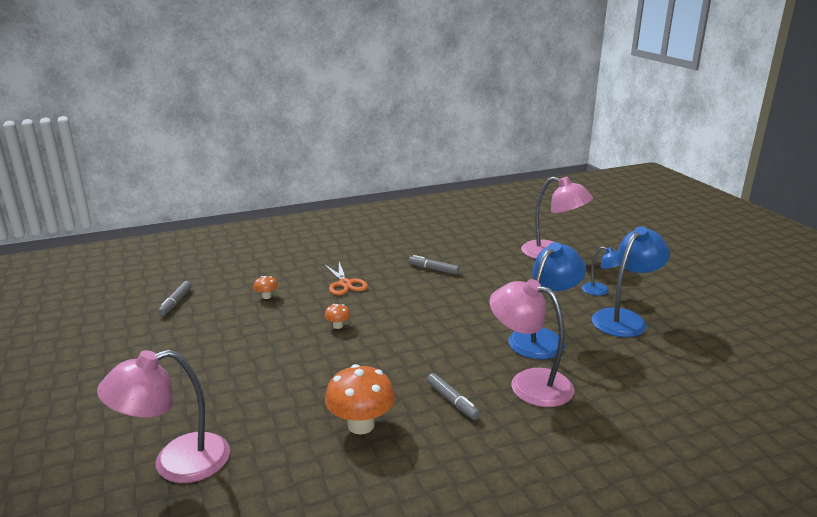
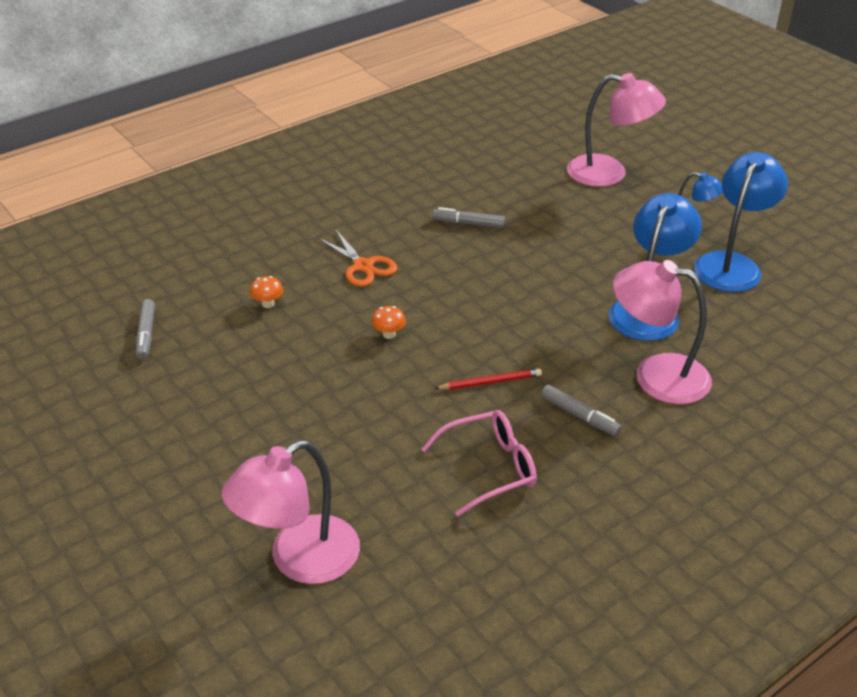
camera: 15 degrees left, 15 degrees up
orange mushroom [325,364,395,434] -> pink glasses [421,410,537,516]
none -> red pencil [434,369,542,390]

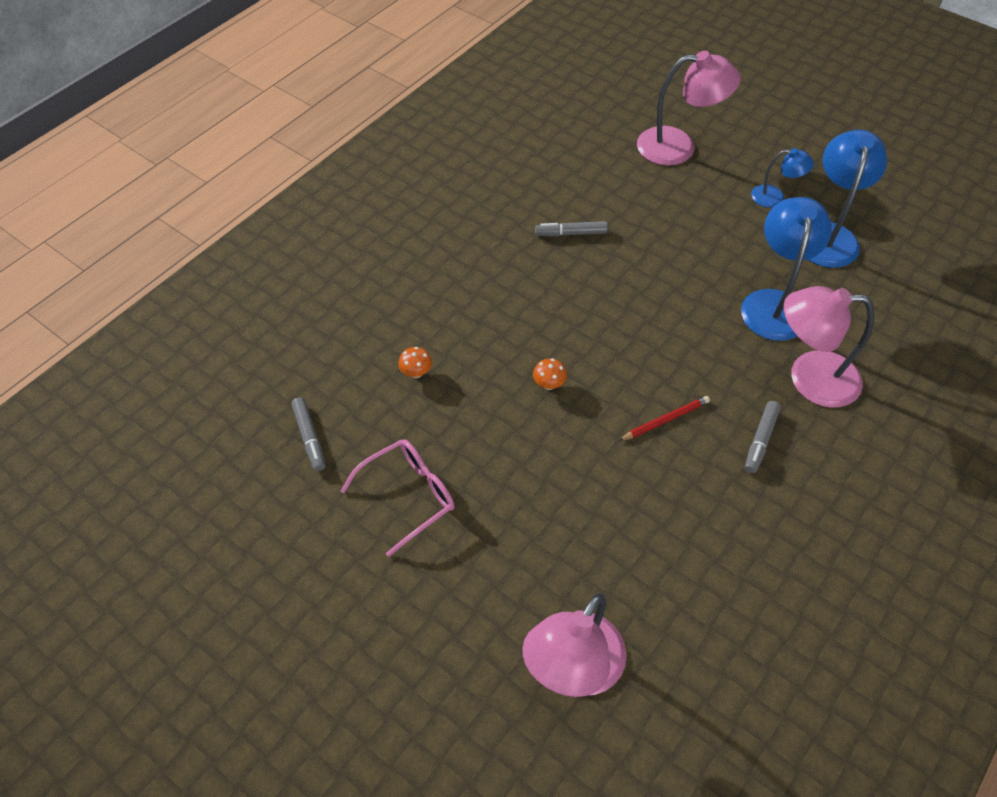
camera: 15 degrees left, 15 degrees up
orange scissors [317,230,397,287] -> none
pink glasses [421,410,537,516] -> pink glasses moved to [341,439,455,557]
grey marker [541,385,622,436] -> grey marker turned 90 degrees clockwise [745,401,781,473]

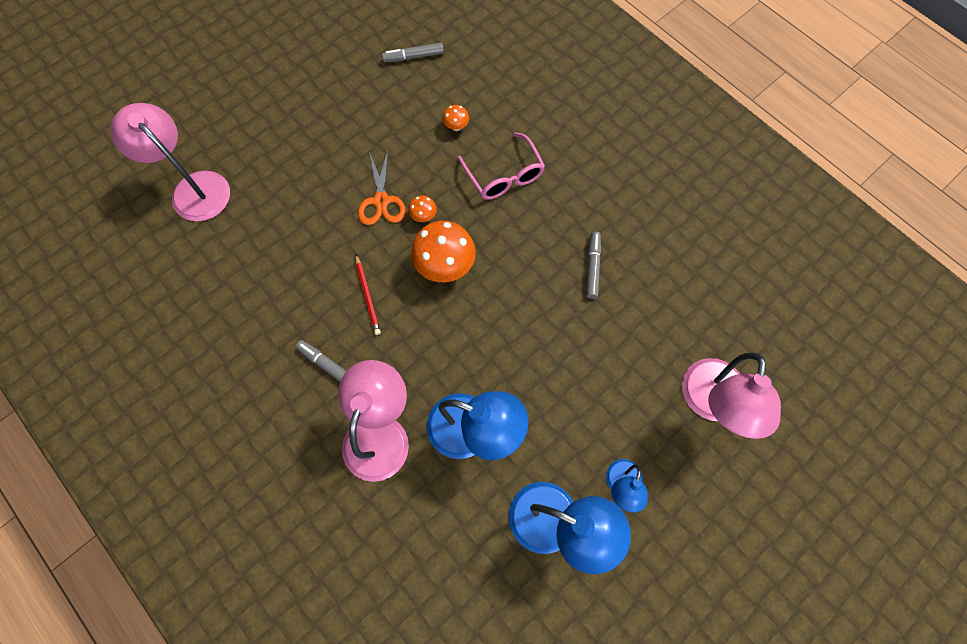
camera: 100 degrees right, 15 degrees up
pink glasses [341,439,455,557] -> pink glasses moved to [458,132,545,200]
none -> orange scissors [358,150,406,225]
none -> orange mushroom [411,221,476,282]

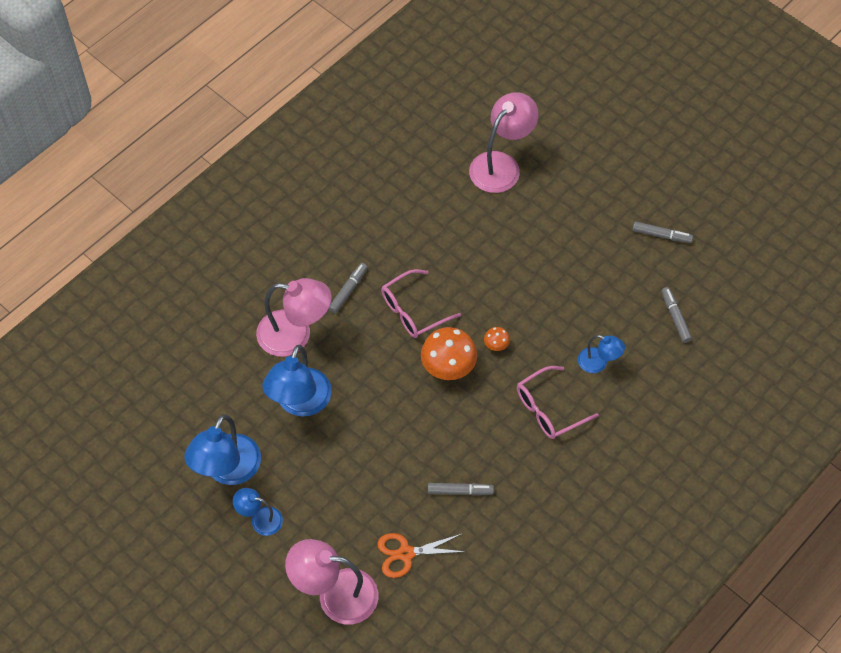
camera: 85 degrees right, 10 degrees down
red pencil [355,255,381,335] -> pink glasses [381,269,461,338]
orange scissors [358,150,406,225] -> orange scissors moved to [377,533,466,578]
orange mushroom [442,105,469,131] -> blue lamp [578,335,625,373]
none -> grey marker [633,222,693,243]

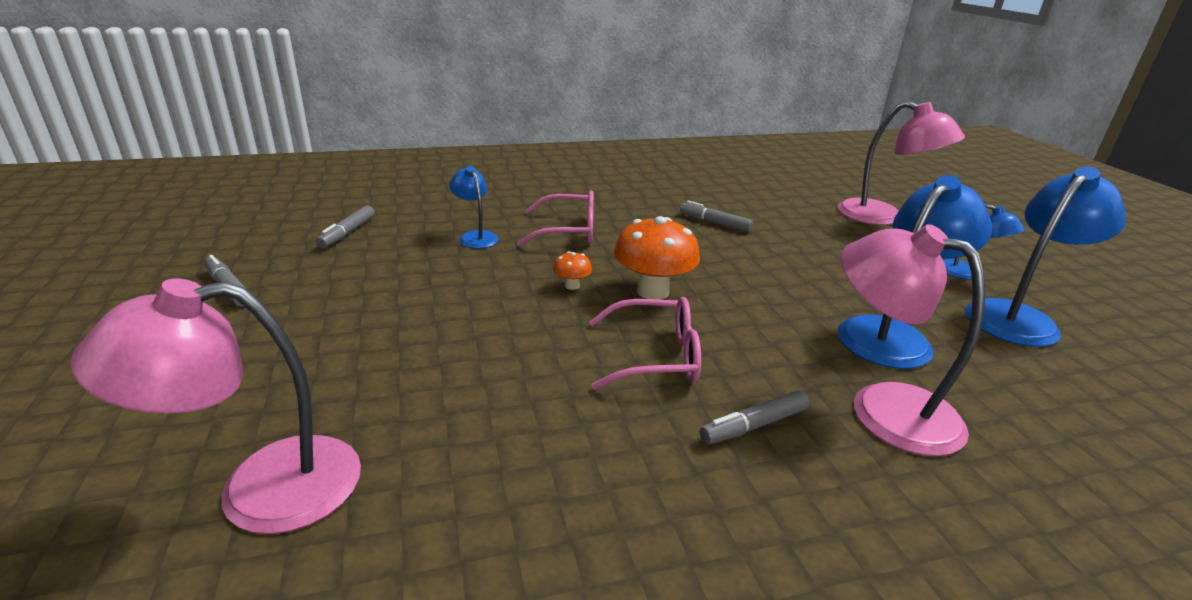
camera: 150 degrees left, 30 degrees down
orange scissors [377,533,466,578] -> none

